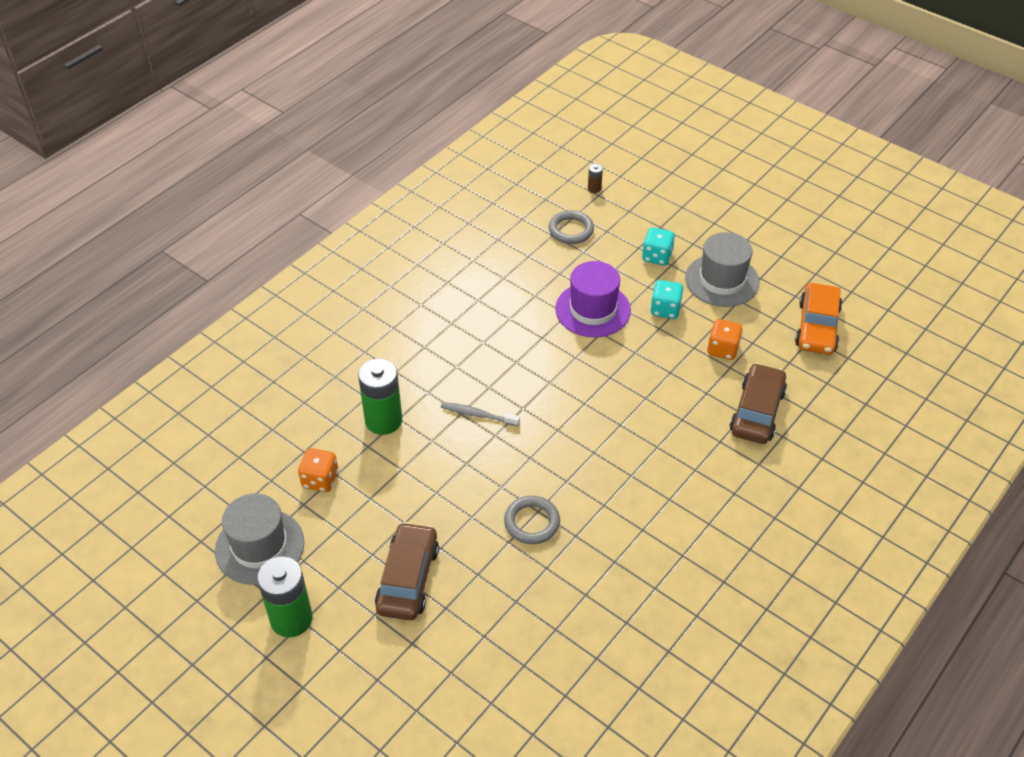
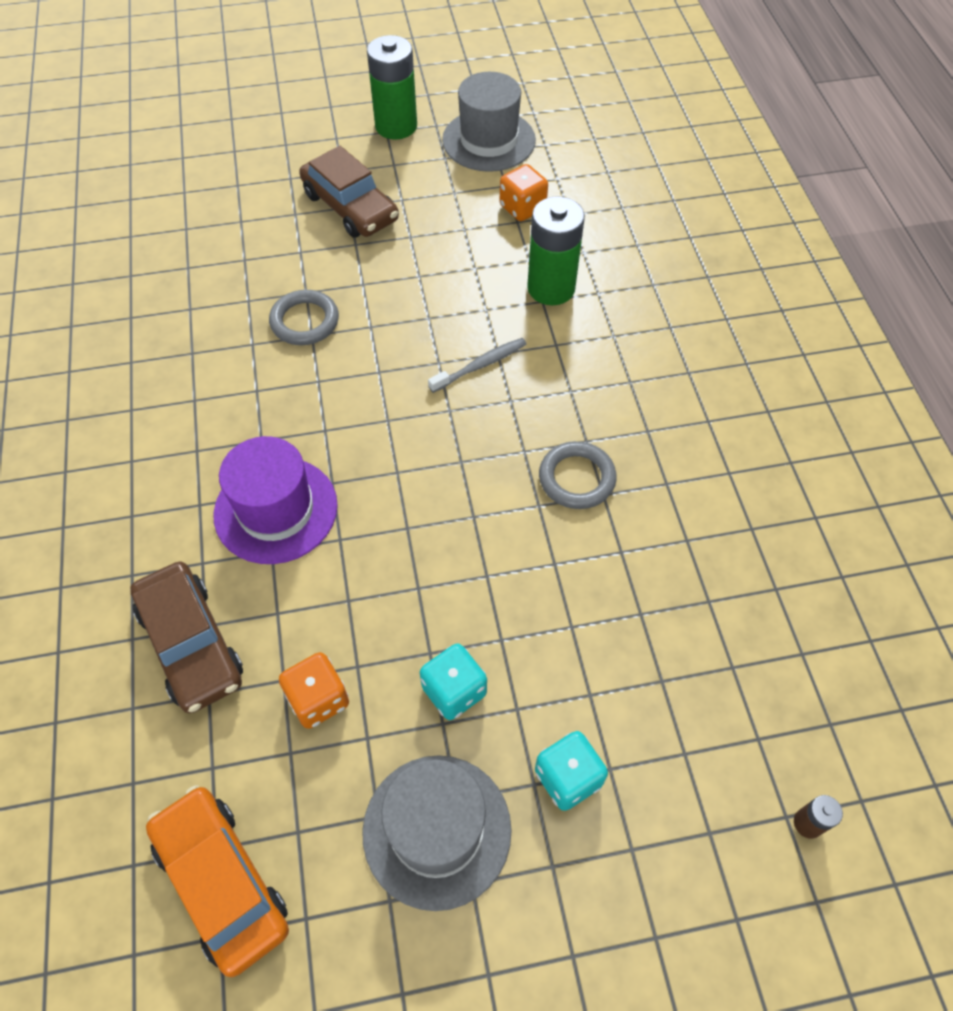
camera: 130 degrees right, 10 degrees up
grey ring [549,210,594,244] -> grey ring moved to [539,441,617,509]
purple hat [555,261,631,337] -> purple hat moved to [213,436,338,564]

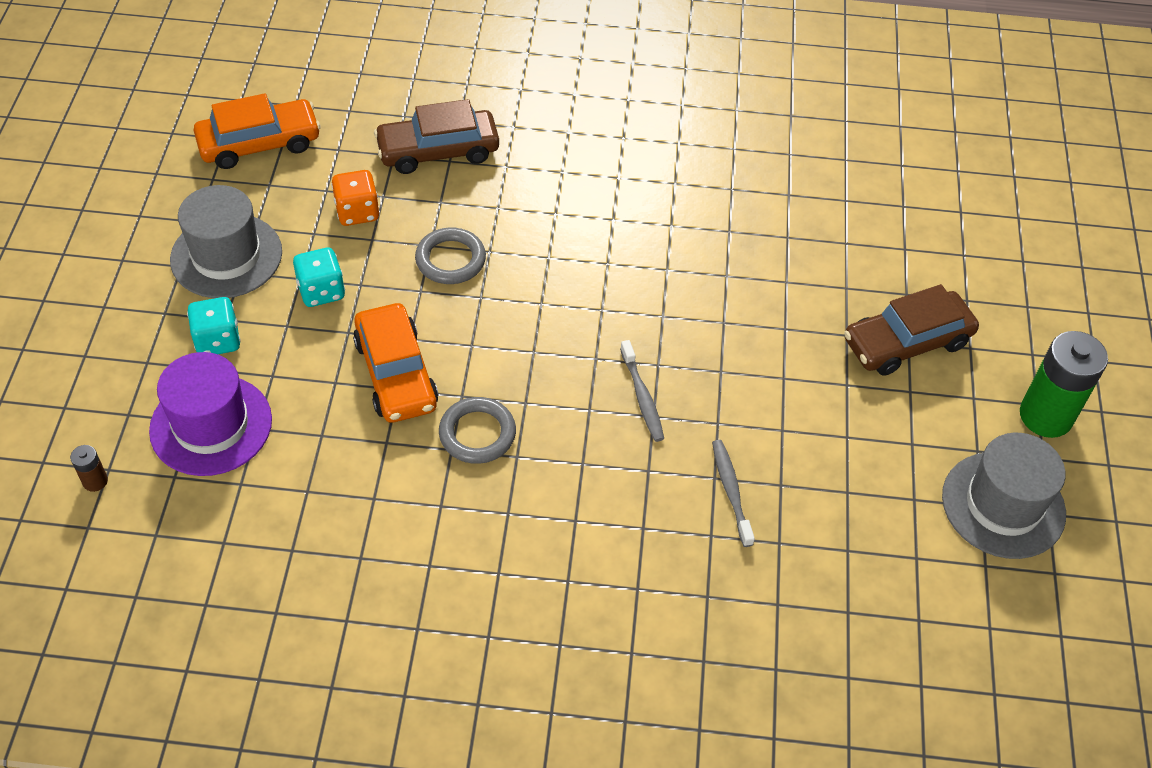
camera: 105 degrees right, 5 degrees down
purple hat [213,436,338,564] -> purple hat moved to [149,352,272,476]
grey ring [269,290,339,345] -> grey ring moved to [415,228,486,284]
orange dice [500,164,548,221] -> none
green battery [527,196,585,305] -> grey toothbrush [712,440,755,547]
none -> orange car [353,303,438,423]

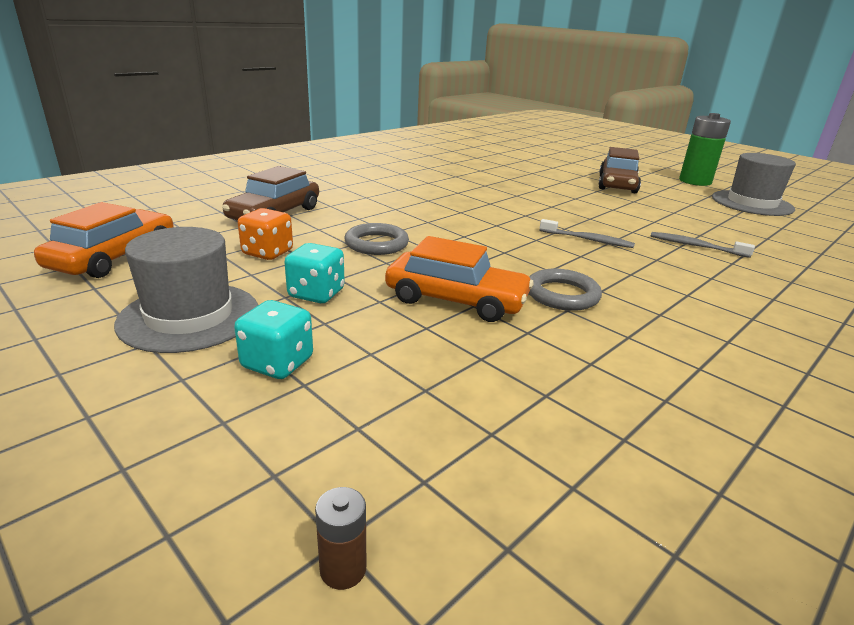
camera: 50 degrees left, 25 degrees down
purple hat [149,352,272,476] -> none

